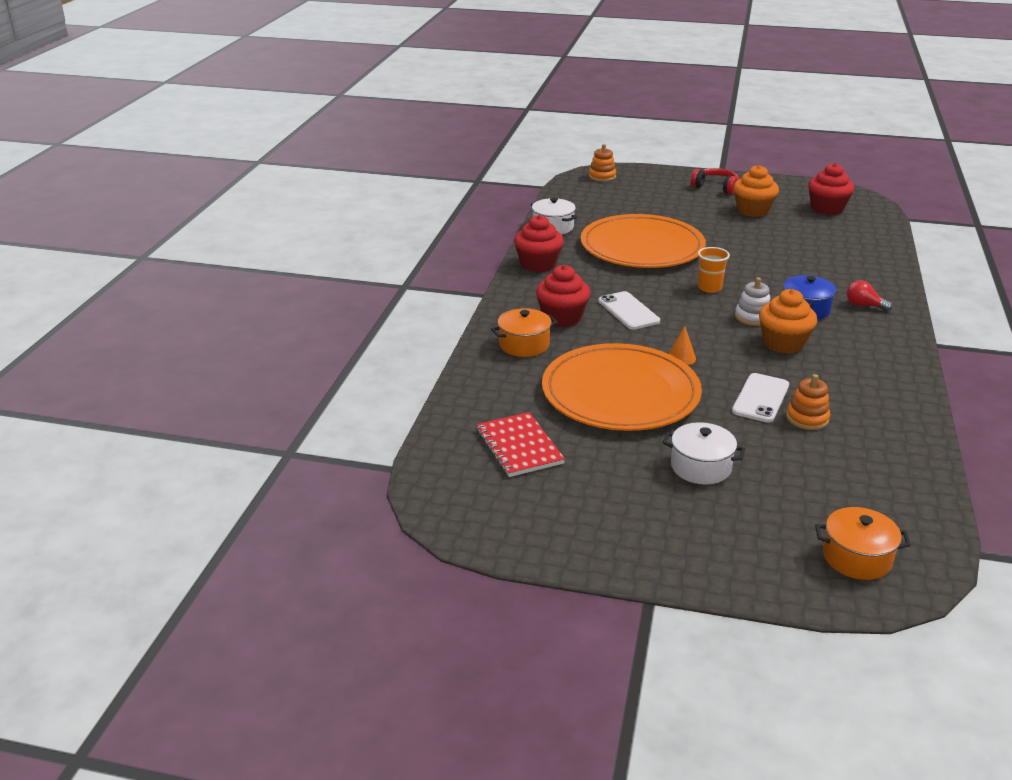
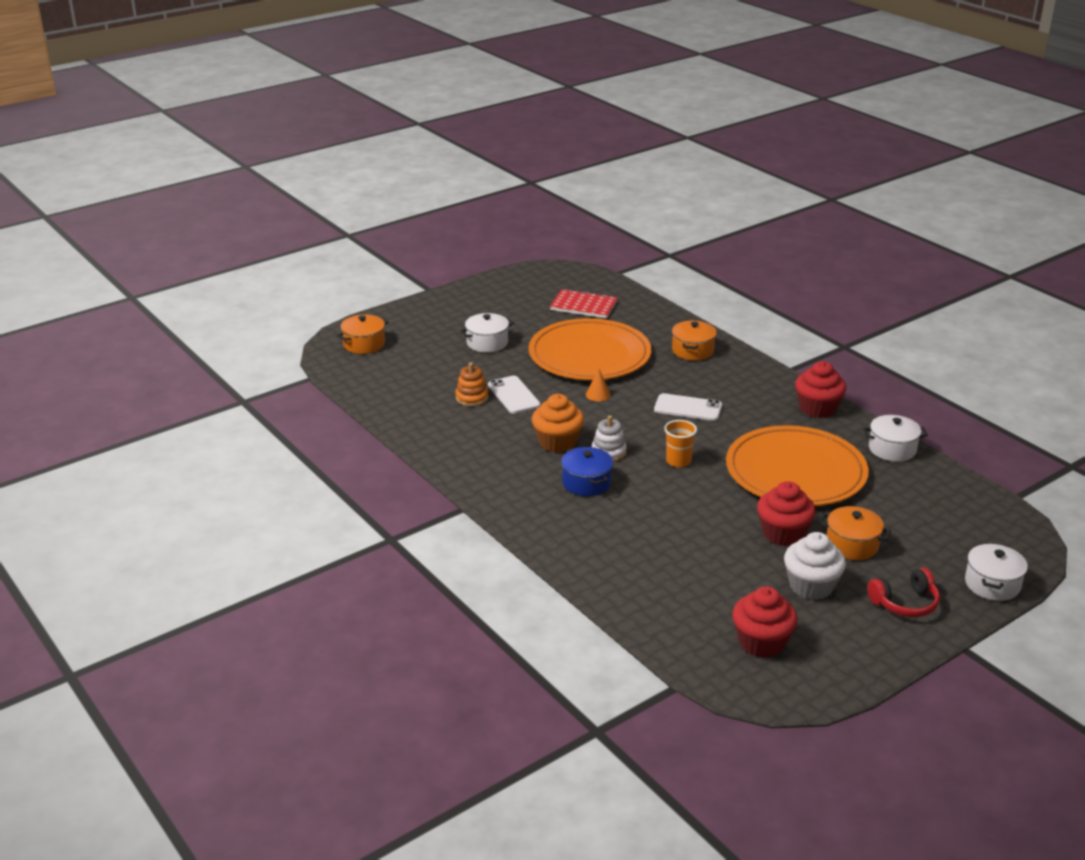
camera: 130 degrees right, 0 degrees up
red cupcake [536,265,590,327] -> red cupcake moved to [757,481,816,546]
orange stacking toy [589,144,616,182] -> none
orange cupcake [733,165,779,217] -> white cupcake [784,532,846,600]
red light bulb [847,280,892,311] -> none
none -> orange pot [819,506,891,560]
none -> white pot [965,543,1028,601]

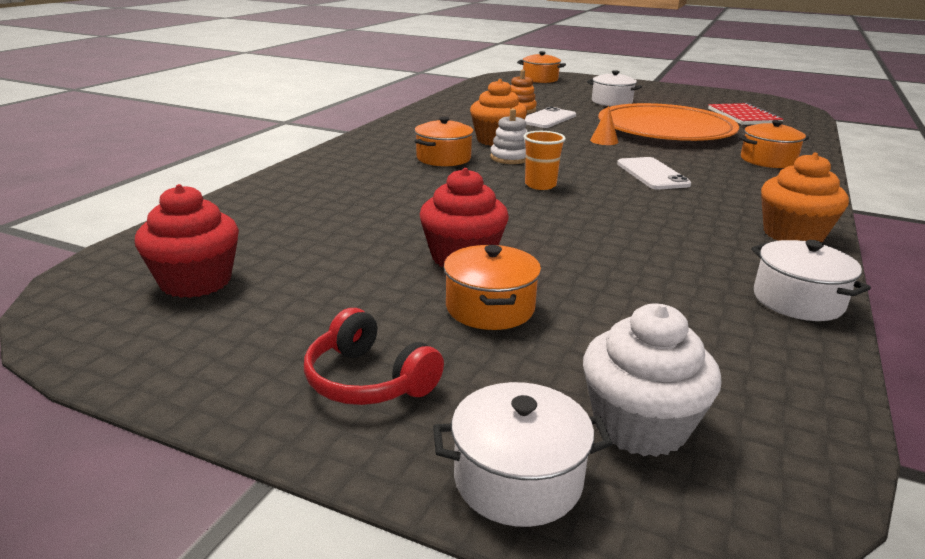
camera: 60 degrees right, 5 degrees down
blue pot [561,447,613,496] -> orange pot [415,117,474,166]
orange plate [726,425,869,506] -> none
white cupcake [784,532,846,600] -> white cupcake moved to [583,304,722,457]
red cupcake [795,361,846,418] -> orange cupcake [761,153,849,242]

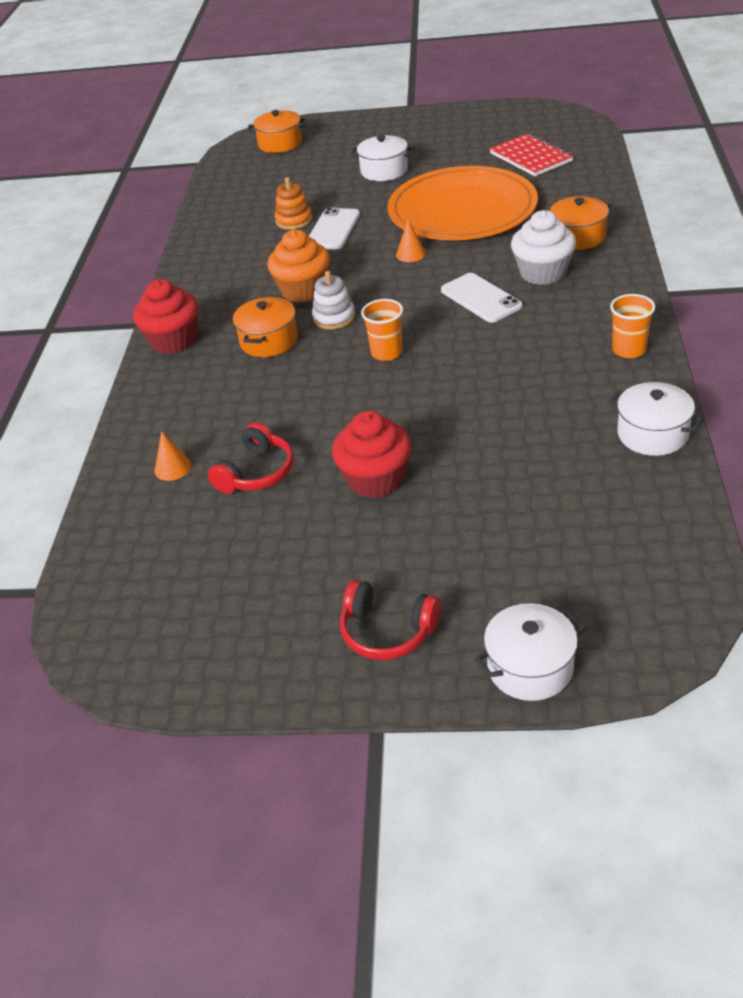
camera: 15 degrees left, 15 degrees up
red cupcake [134,184,239,298] -> red cupcake moved to [133,279,198,354]
orange pot [444,245,541,330] -> none
white cupcake [583,304,722,457] -> white cupcake moved to [511,210,576,285]
orange cupcake [761,153,849,242] -> orange cup [610,294,655,358]
none -> orange cone [154,431,192,481]
none -> red headphones [208,422,294,494]

